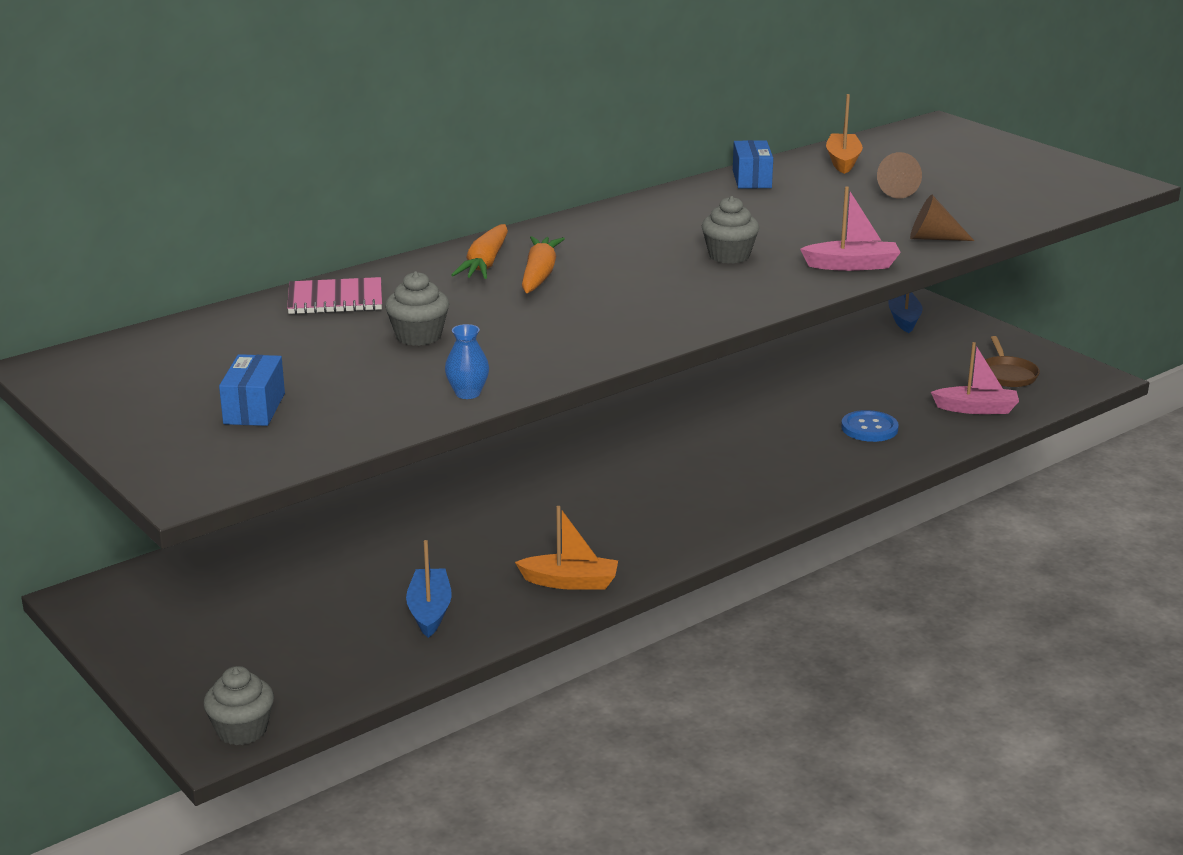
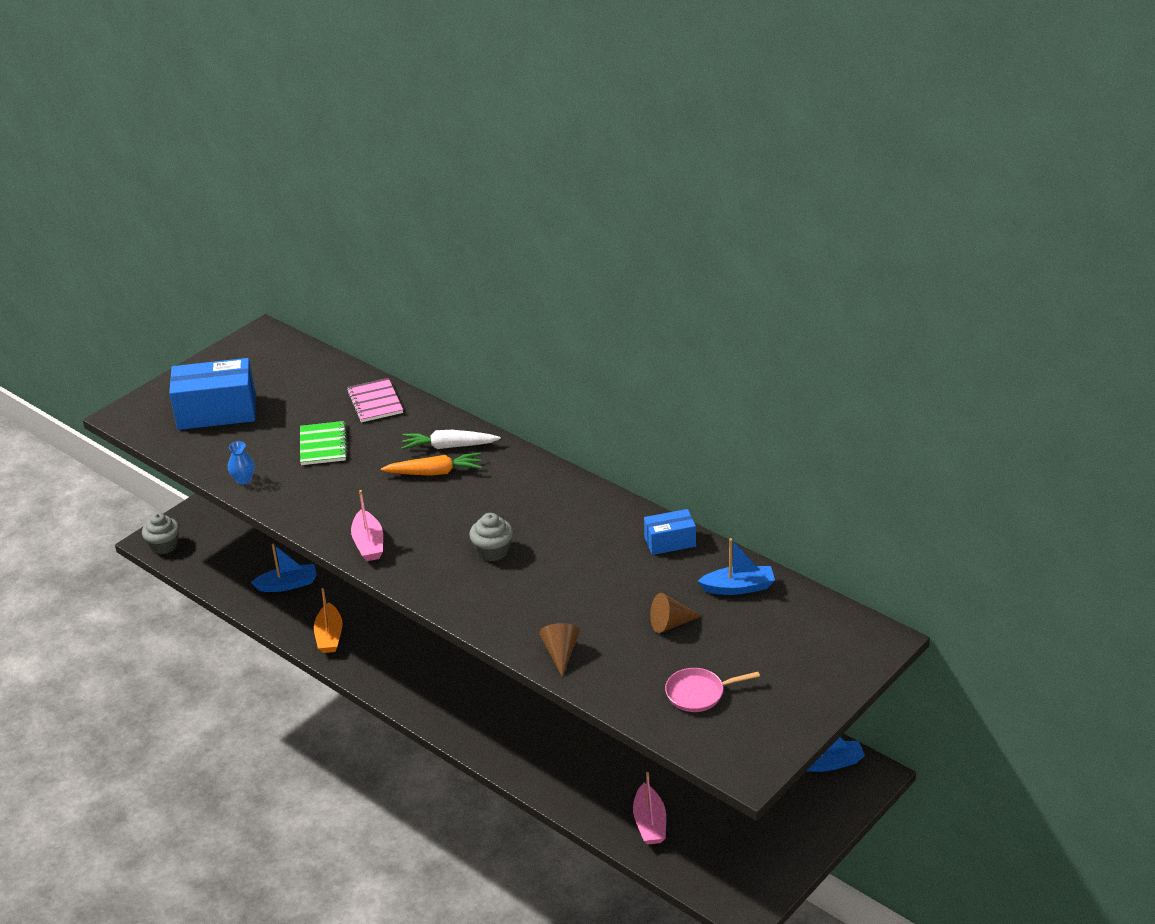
camera: 80 degrees right, 10 degrees up
blue box [219,354,285,426] -> blue box [169,358,256,430], size x1.87
grey cupcake [385,271,449,346] -> green notebook [300,421,348,465]
orange carrot [451,224,508,279] -> white carrot [401,430,501,449]
pink boat [800,186,901,271] -> pink boat moved to [351,490,383,561]
orange boat [826,94,863,174] -> blue boat [698,538,775,595]
blue button [841,410,899,442] -> none
brown pan [985,336,1040,387] -> none
none -> pink pan [665,668,760,712]

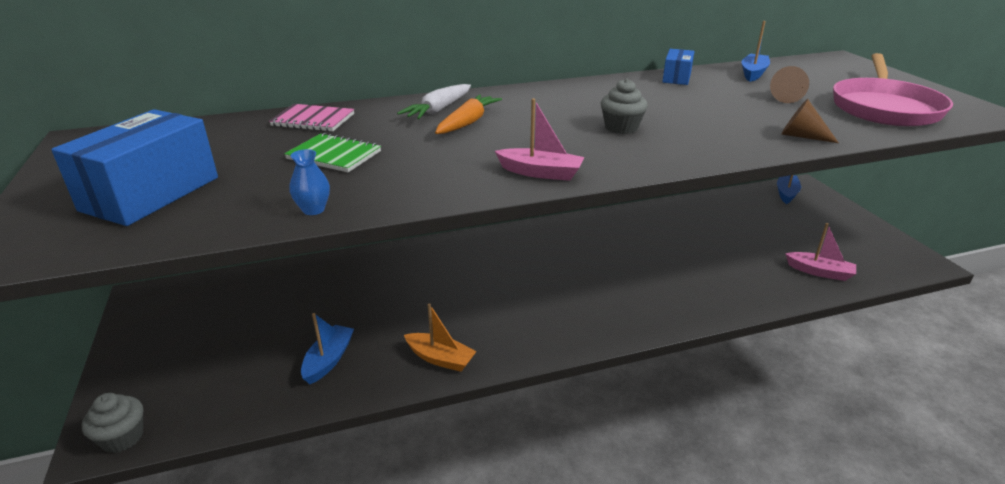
camera: 60 degrees left, 5 degrees down
pink pan [665,668,760,712] -> pink pan [833,53,953,127], size x2.04

